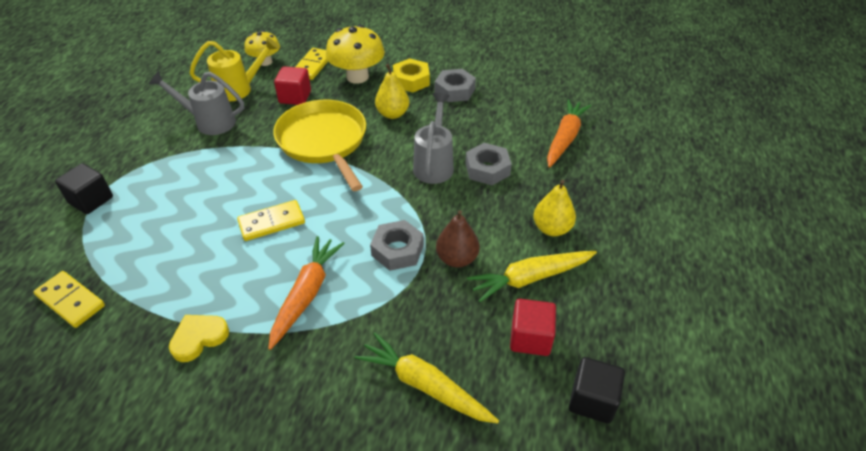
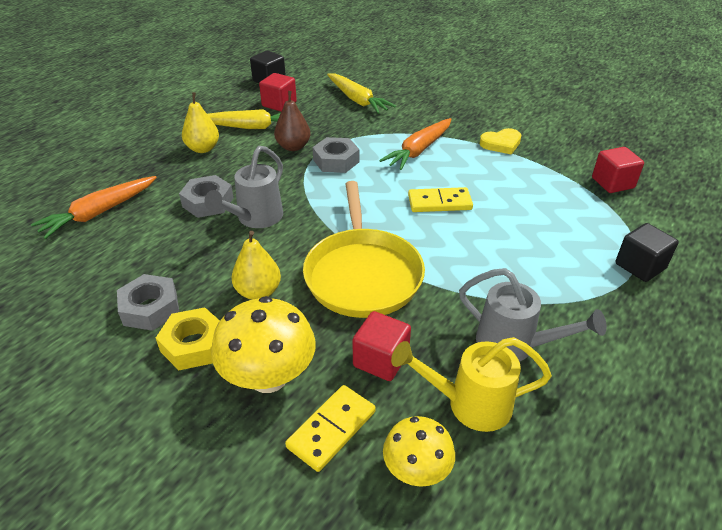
camera: 160 degrees left, 5 degrees down
yellow domino [33,271,105,328] -> red cube [592,147,644,193]

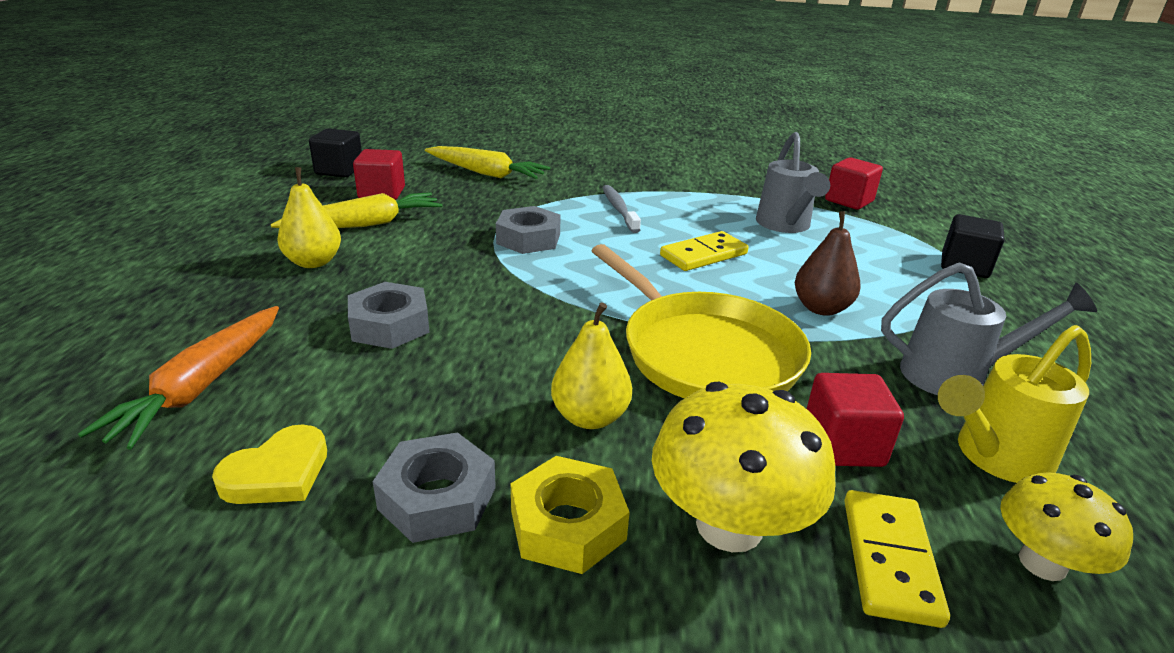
camera: 30 degrees left, 10 degrees down
grey watering can [204,146,283,228] -> grey watering can moved to [756,132,830,233]
brown pear [274,91,311,151] -> brown pear moved to [795,211,861,316]
orange carrot [379,118,452,170] -> grey toothbrush [602,185,641,233]
yellow heart [480,128,521,155] -> yellow heart moved to [212,424,327,504]

